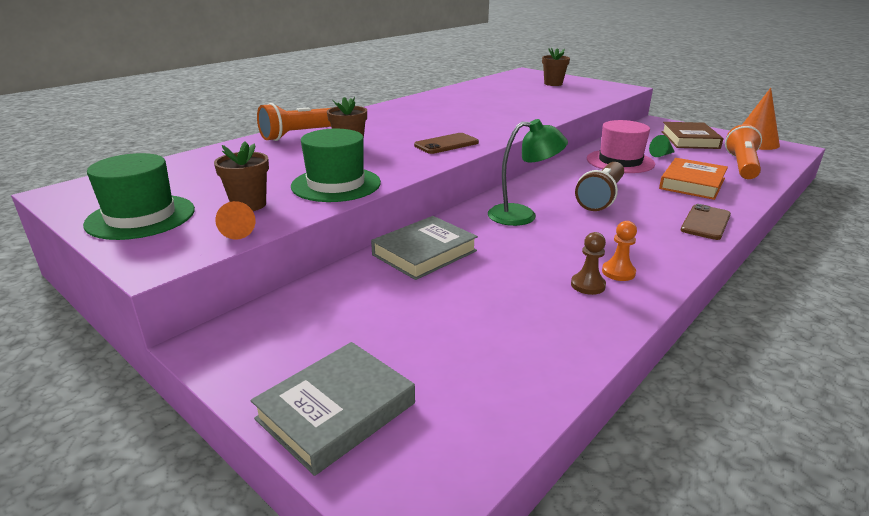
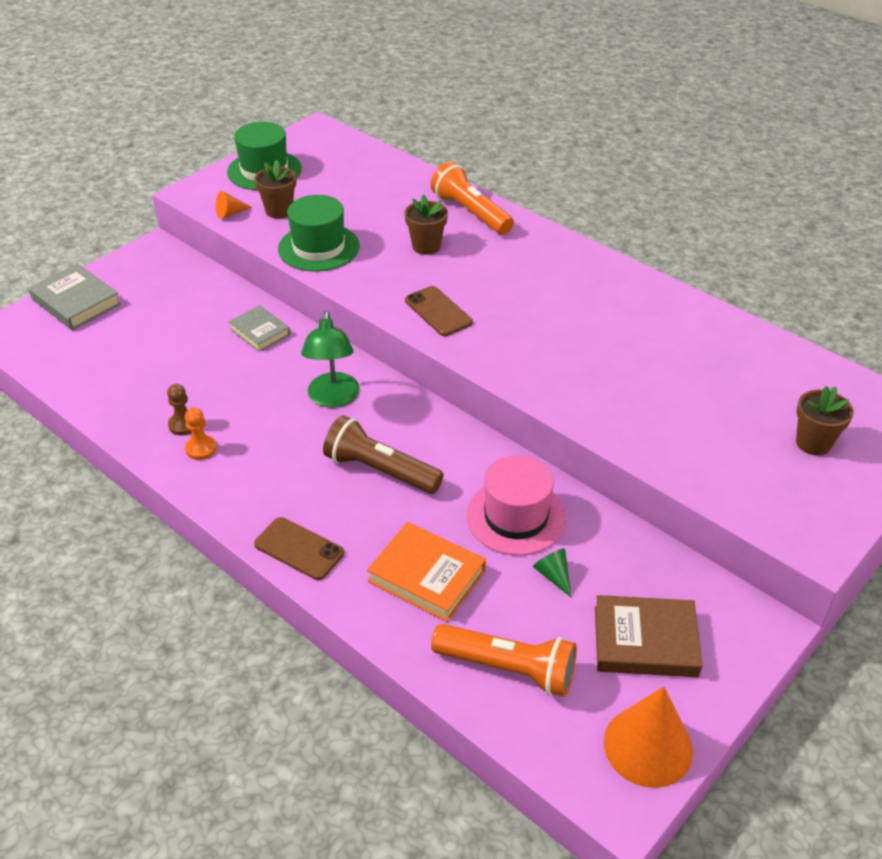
camera: 90 degrees right, 15 degrees up
grey book [371,216,478,280] -> grey book [229,305,290,352], size x0.66

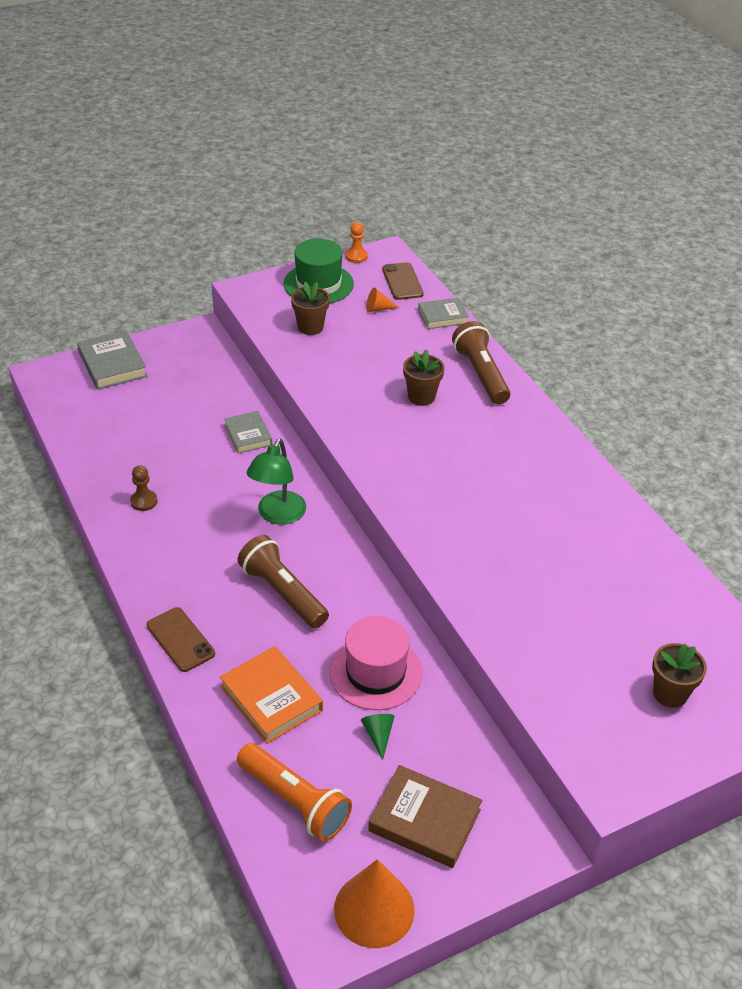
camera: 20 degrees right, 0 degrees up
orange pawn [185,408,217,460] -> orange pawn moved to [346,222,368,263]
orange cone [216,191,252,219] -> orange cone moved to [366,287,399,312]
green hat [278,195,360,272] -> none
brown phone [405,286,473,336] -> brown phone moved to [382,262,424,300]
orange flashlight [431,162,514,235] -> brown flashlight [452,321,510,405]
none -> grey book [418,298,469,329]

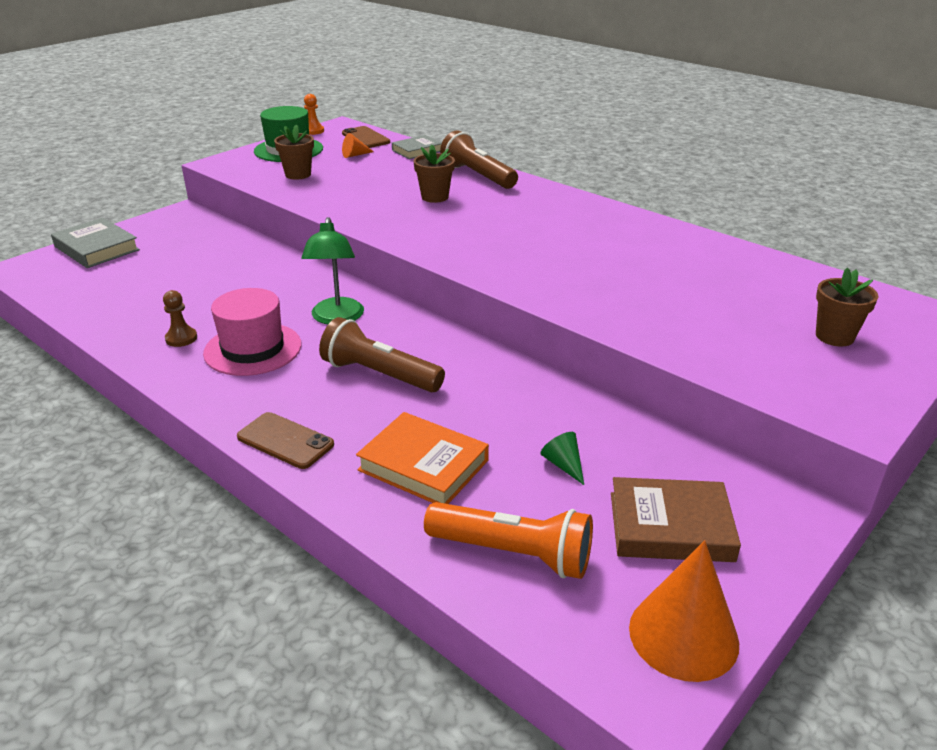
camera: 20 degrees left, 10 degrees down
grey book [224,411,272,454] -> none
pink hat [329,616,422,710] -> pink hat moved to [203,288,301,376]

